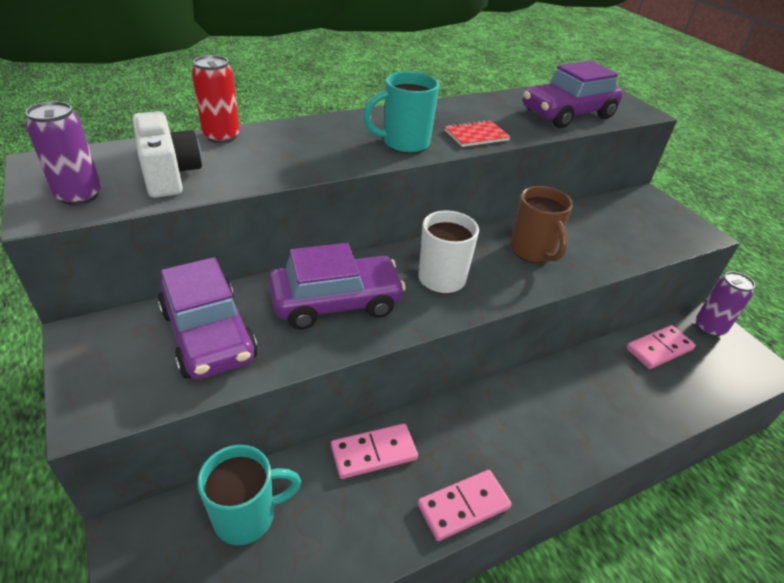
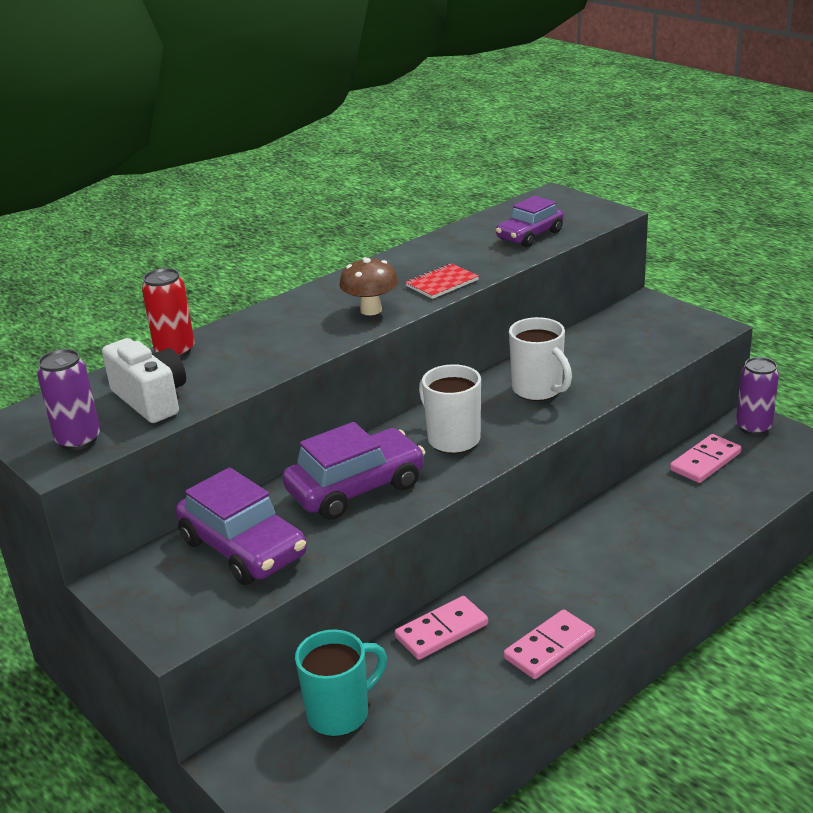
camera: 10 degrees left, 10 degrees down
turquoise mug [363,71,440,153] -> brown mushroom [339,257,398,315]
brown mug [510,186,573,263] -> white mug [509,317,572,401]
purple car [523,60,623,128] -> purple car [496,196,564,247], size x0.65

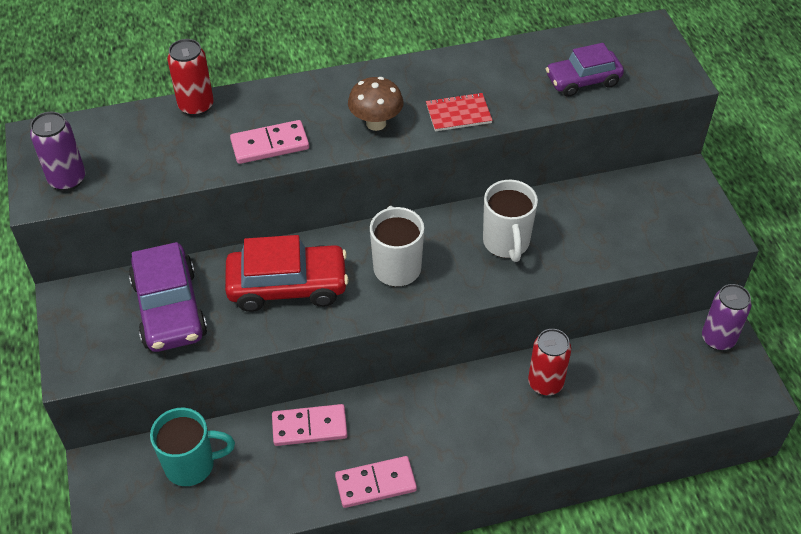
camera: 25 degrees right, 20 degrees up
white camera [102,338,186,423] -> none
purple car [282,422,425,520] -> red car [225,235,349,312]
pink domino [670,434,741,483] -> pink domino moved to [230,120,309,164]
none -> red can [528,329,571,396]

